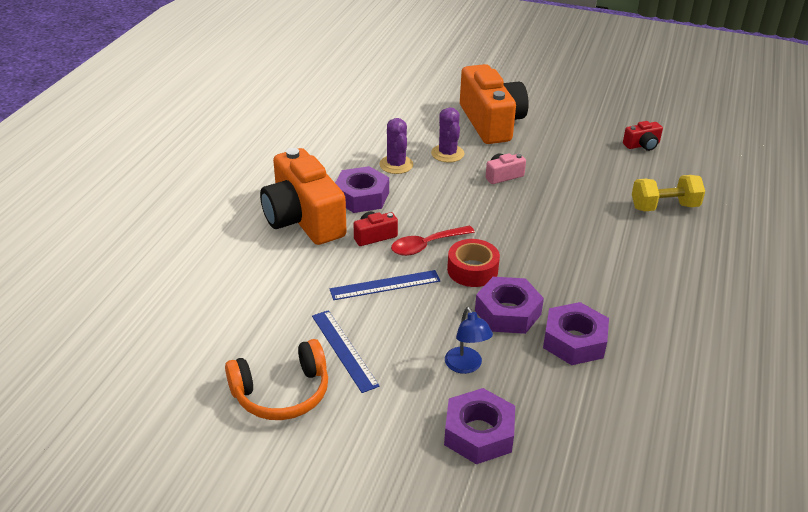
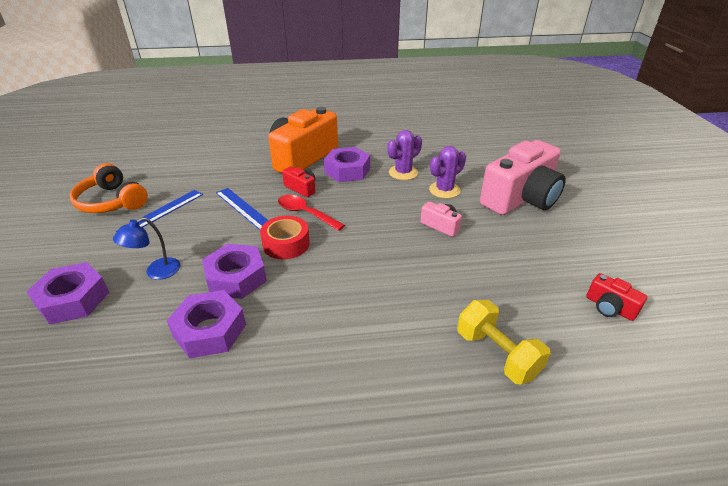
camera: 65 degrees right, 0 degrees up
orange camera [460,64,529,144] -> pink camera [480,140,566,215]

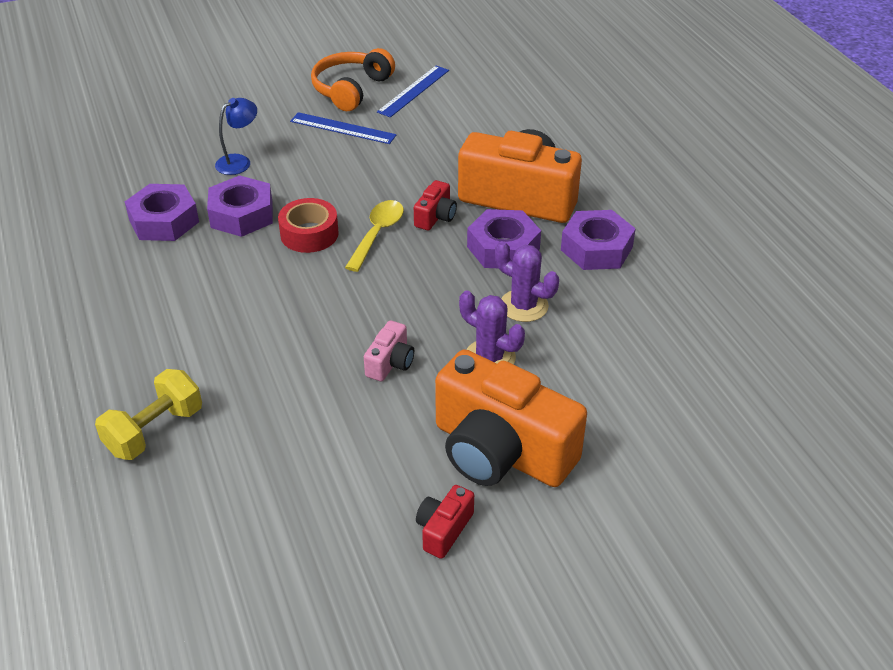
camera: 75 degrees right, 5 degrees up
purple nut [26,262,109,324] -> purple nut moved to [561,210,636,270]
blue lamp [113,217,180,280] -> blue lamp turned 105 degrees clockwise [215,98,257,175]
blue ruler [216,188,268,230] -> blue ruler moved to [377,66,449,117]
red spoon [278,195,345,231] -> yellow spoon [345,200,404,272]
pink camera [480,140,566,215] -> orange camera [435,349,587,487]
red camera [586,273,647,321] -> red camera moved to [416,485,474,559]

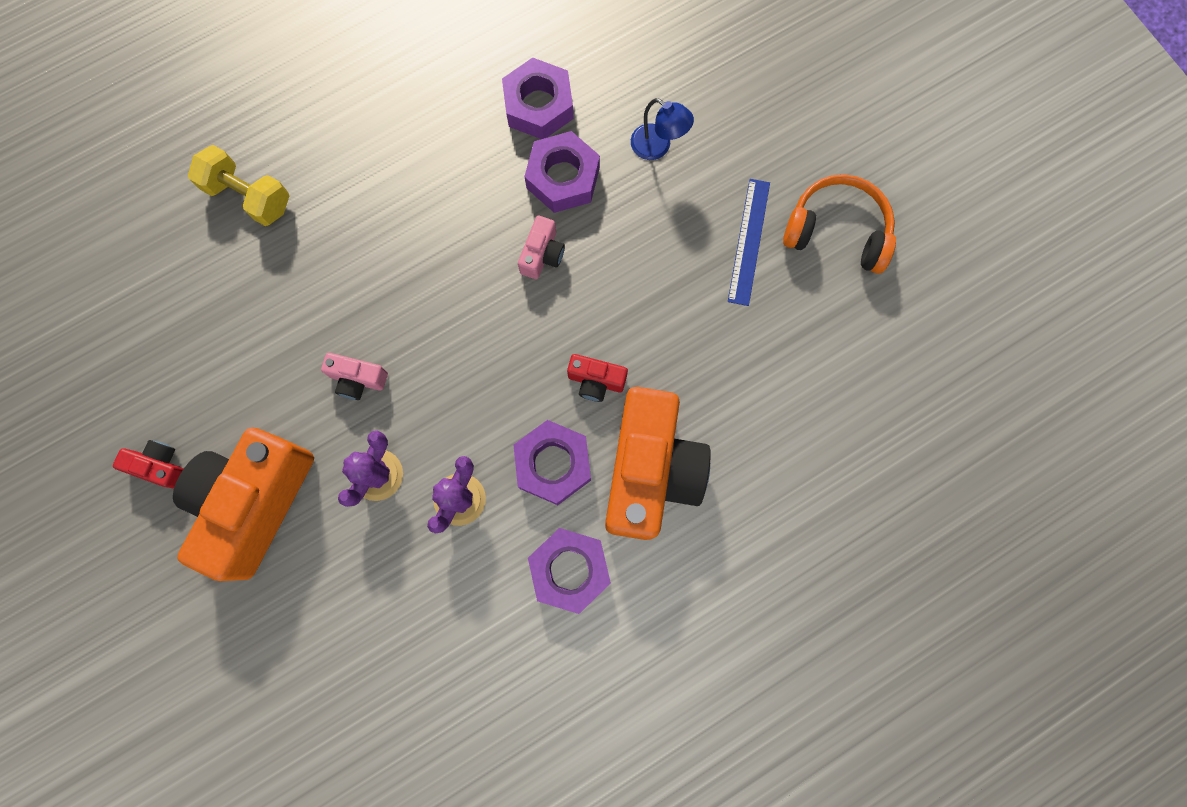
camera: 80 degrees right, 35 degrees up
red tape [278,198,339,253] -> pink camera [518,216,565,279]
yellow spoon [345,200,404,272] -> none
blue ruler [377,66,449,117] -> none

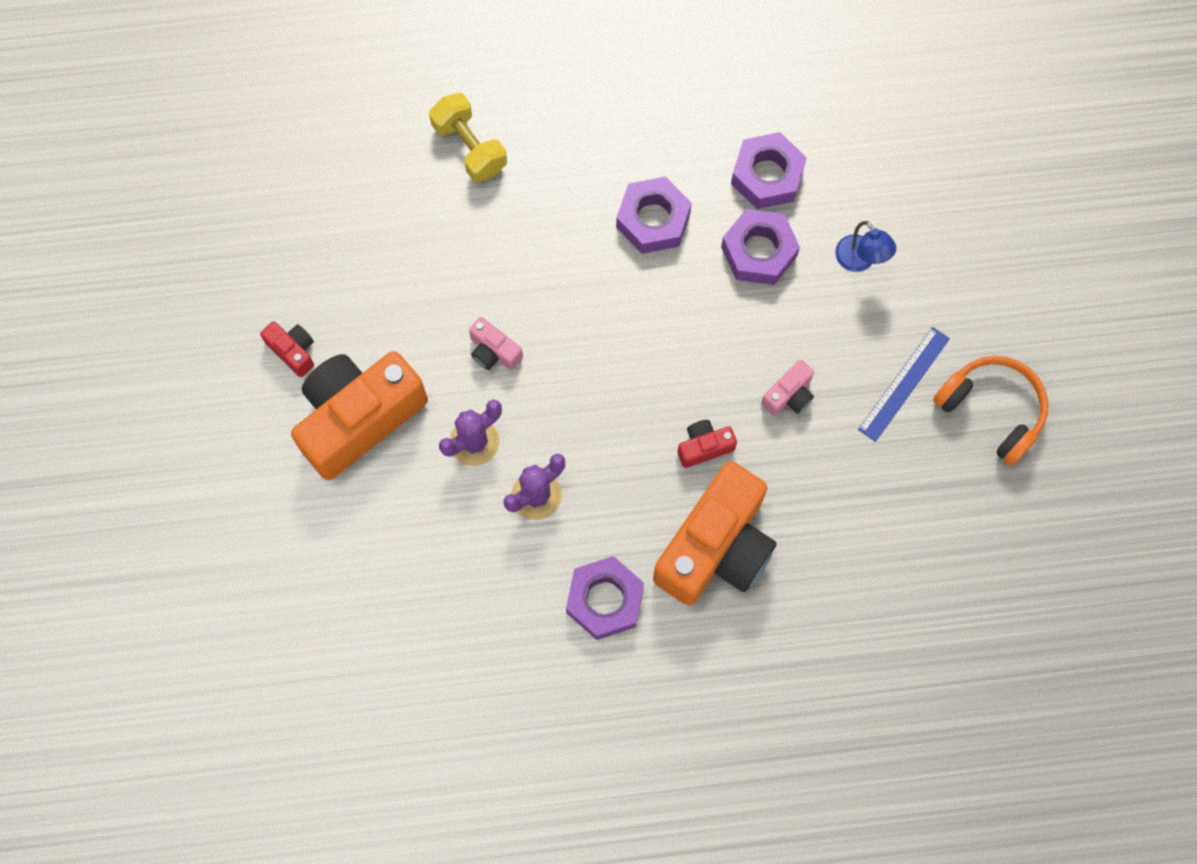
camera: 25 degrees right, 5 degrees down
purple nut [513,420,591,505] -> purple nut moved to [616,177,692,254]
pink camera [518,216,565,279] -> pink camera moved to [761,360,814,416]
red camera [567,354,628,402] -> red camera turned 120 degrees clockwise [677,420,737,468]

